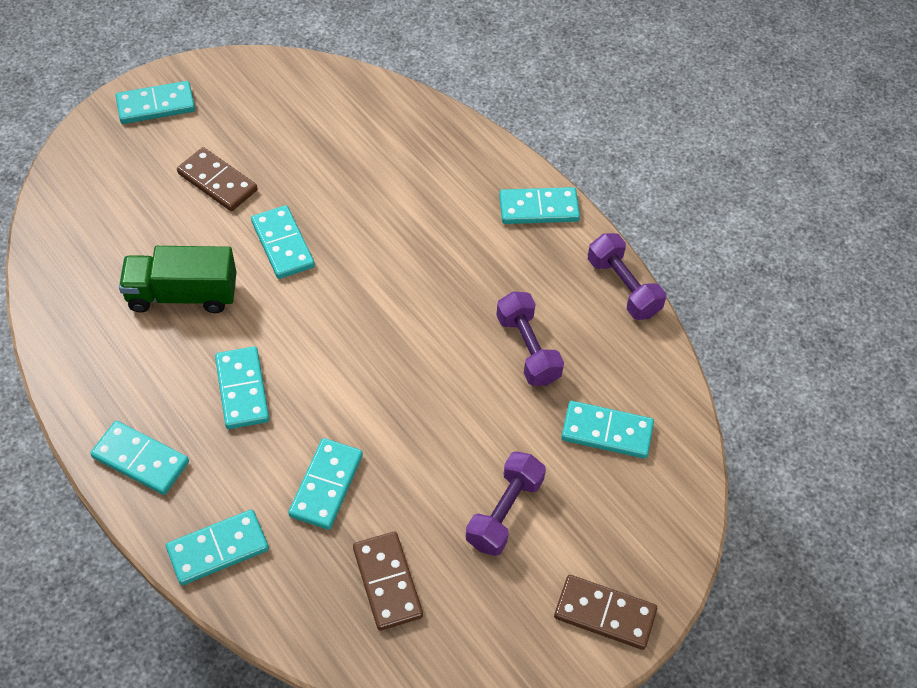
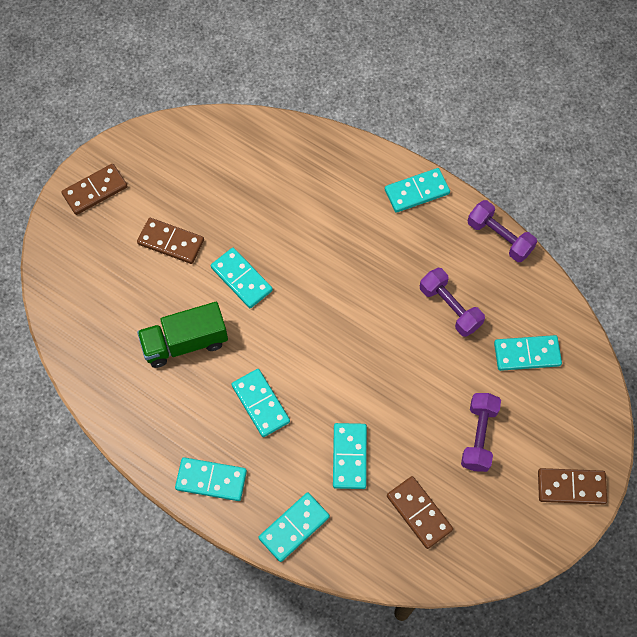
camera: 15 degrees left, 10 degrees up
turquoise domino [116,81,195,124] -> brown domino [61,164,128,215]

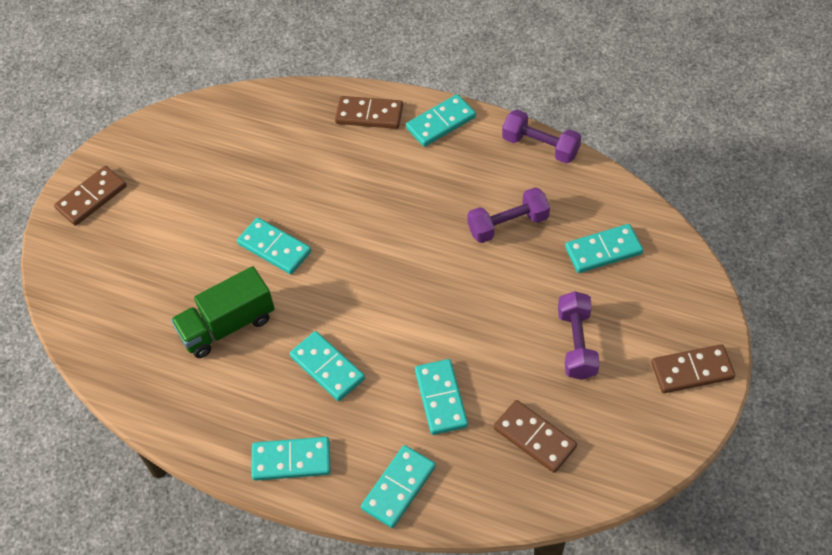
camera: 10 degrees left, 10 degrees down
brown domino [137,218,204,264] -> brown domino moved to [335,96,403,129]
purple dumbbell [420,268,485,337] -> purple dumbbell turned 60 degrees counterclockwise [468,187,550,243]

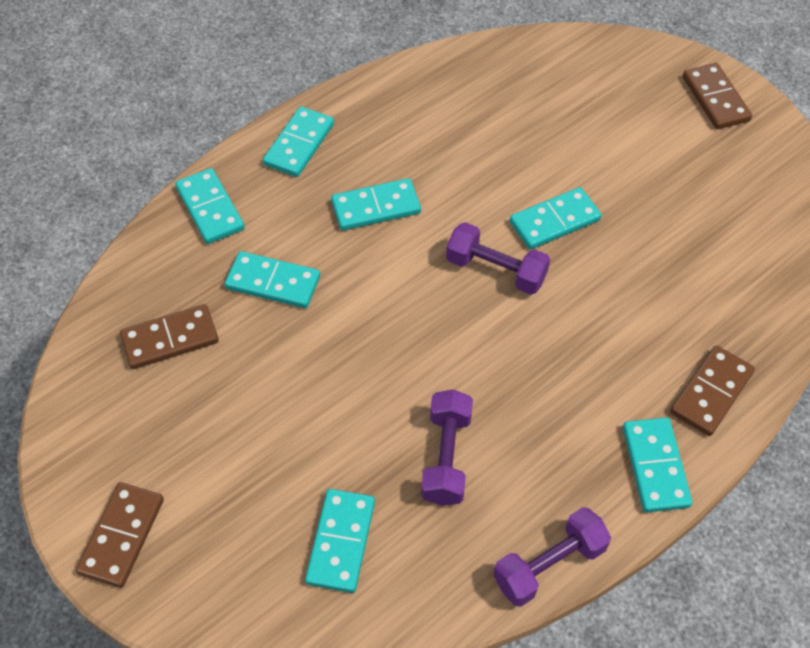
camera: 115 degrees right, 0 degrees up
green truck [171,266,275,358] -> none
purple dumbbell [558,291,600,380] -> purple dumbbell moved to [446,222,550,295]

